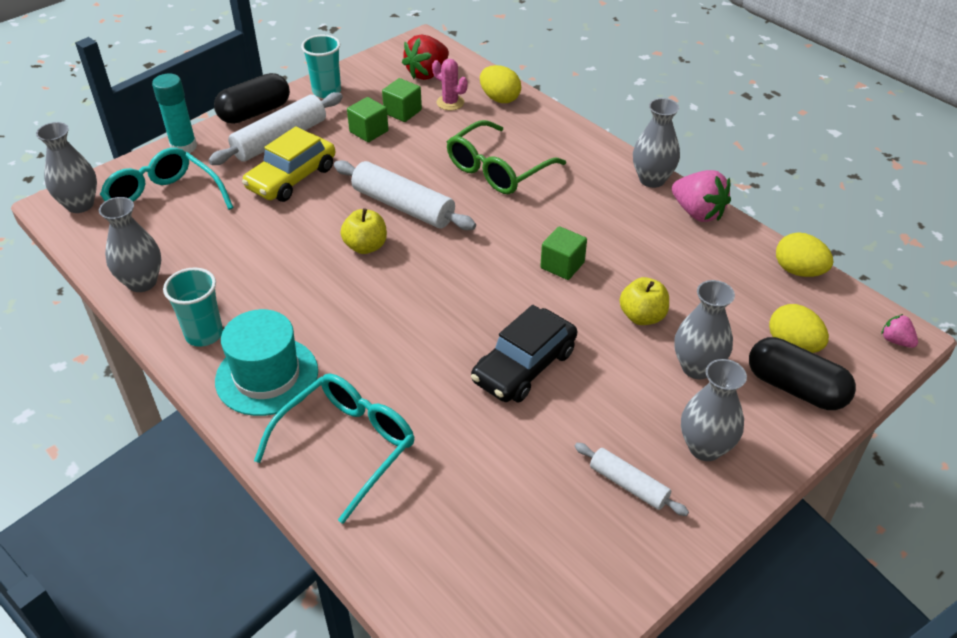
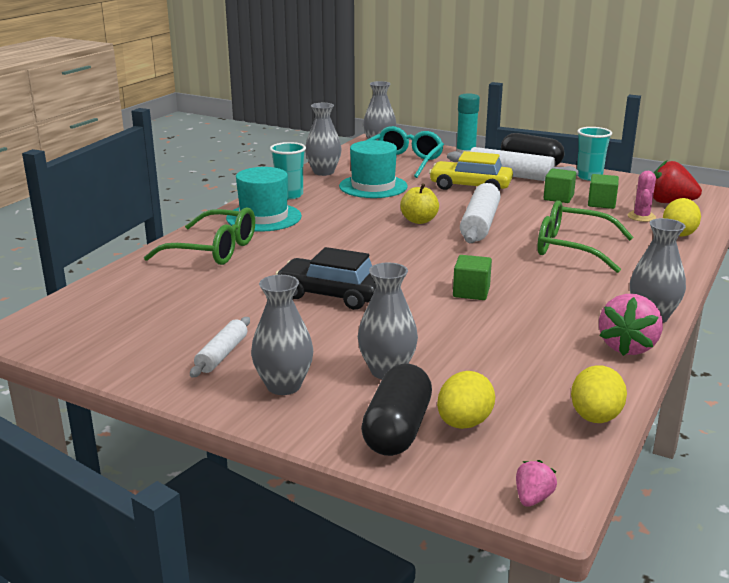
camera: 70 degrees right, 20 degrees down
turquoise glasses [254,374,415,524] -> green glasses [144,207,255,265]
yellow apple [620,277,669,325] -> none
none -> turquoise hat [339,140,408,198]

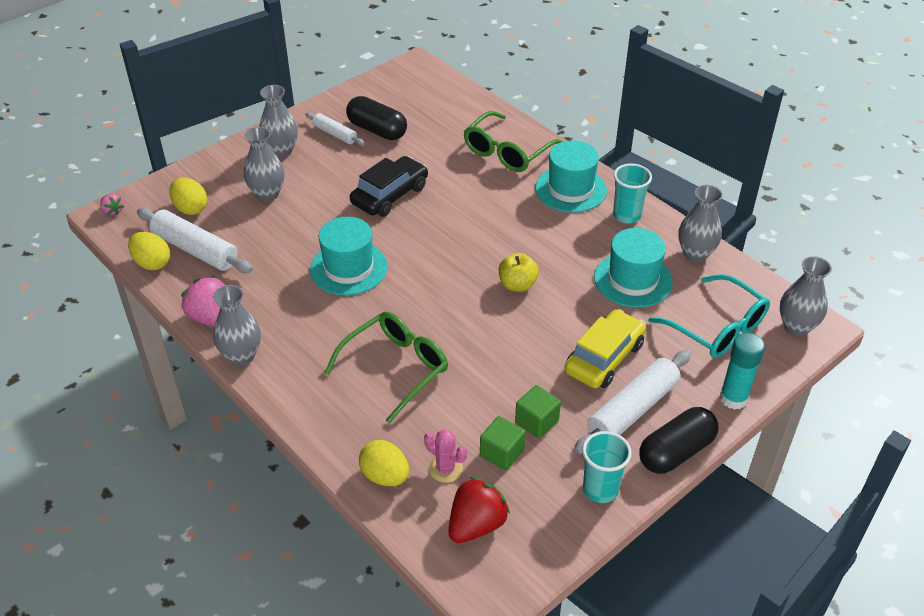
camera: 110 degrees right, 20 degrees up
black capsule [361,364,432,456] -> black capsule moved to [346,96,407,140]
green cube [453,255,492,300] -> turquoise hat [310,217,387,295]
white rolling pin [460,183,501,243] -> white rolling pin moved to [137,208,253,273]

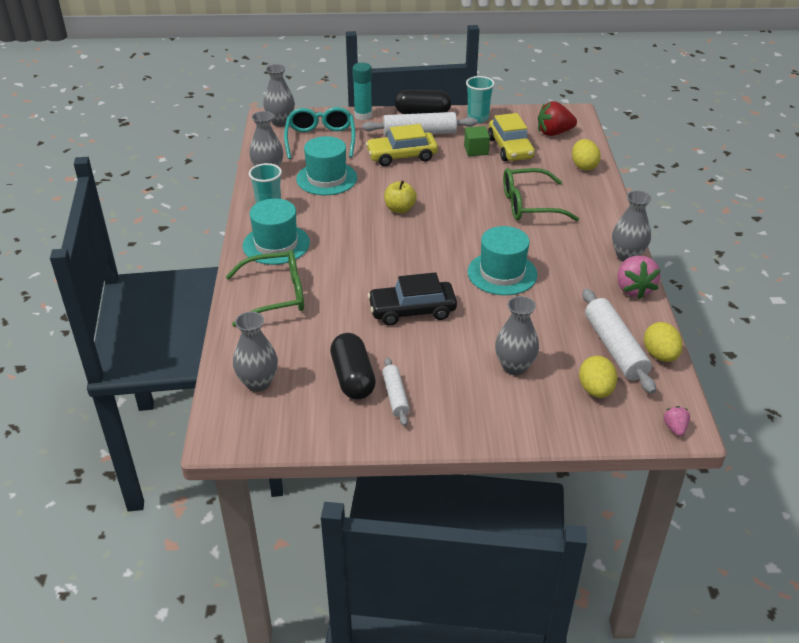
camera: 140 degrees left, 5 degrees down
grey vase [259,85,298,158] -> grey vase moved to [233,312,278,392]
pink cactus [424,429,467,483] -> none
green cube [480,416,525,471] -> yellow car [488,113,535,161]

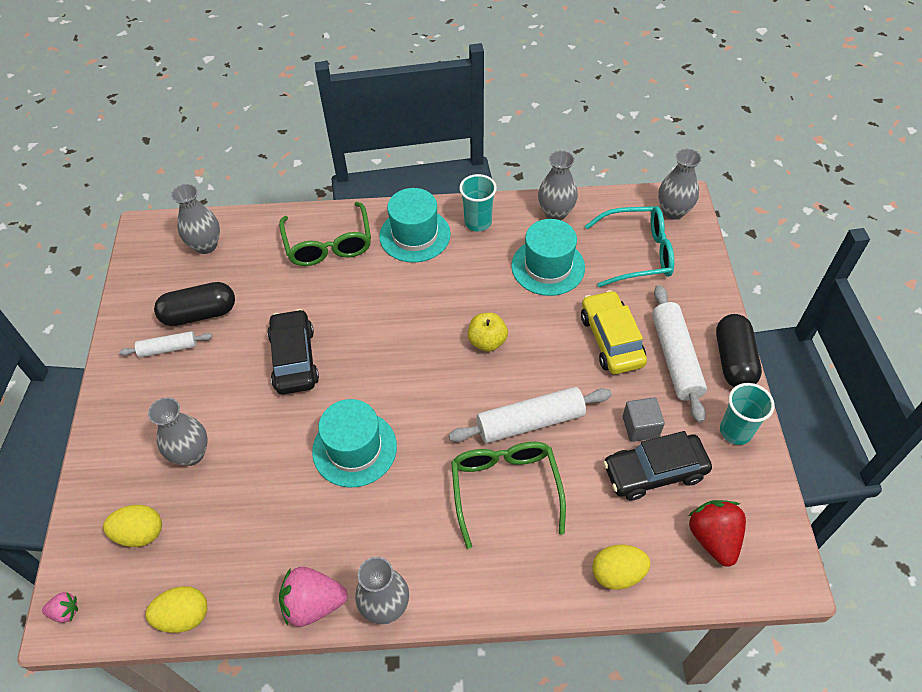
camera: 90 degrees right, 15 degrees up
turquoise glue stick [352,63,372,120] -> none
green cube [464,126,490,156] -> grey cube [623,397,665,442]
yellow car [488,113,535,161] -> black car [603,431,712,500]
white rolling pin [583,289,656,394] -> white rolling pin moved to [449,387,612,443]

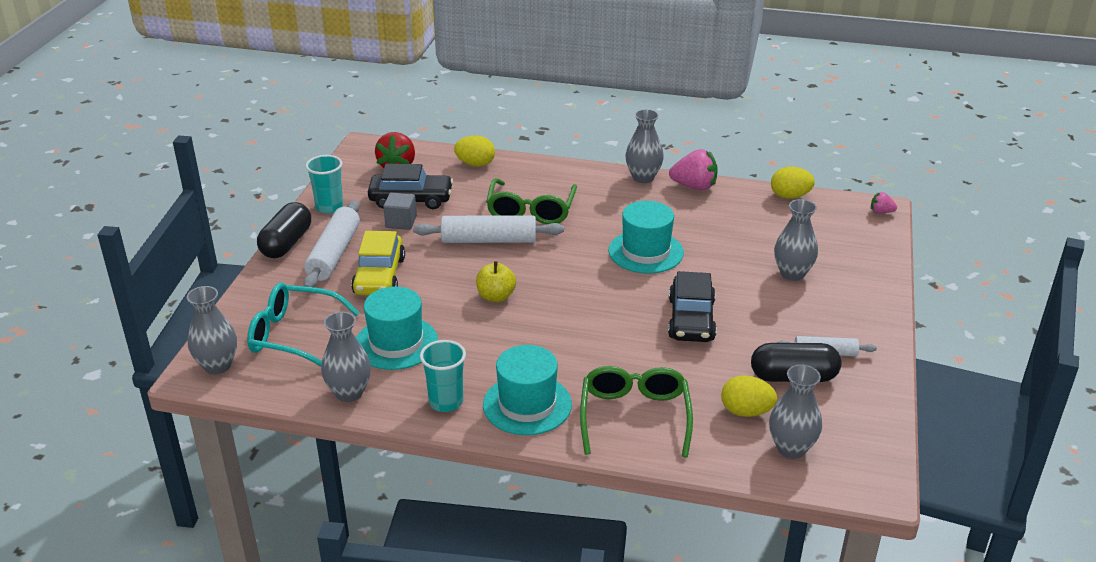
camera: 165 degrees left, 20 degrees down
yellow egg [103,505,162,547] -> yellow egg moved to [721,375,777,417]

